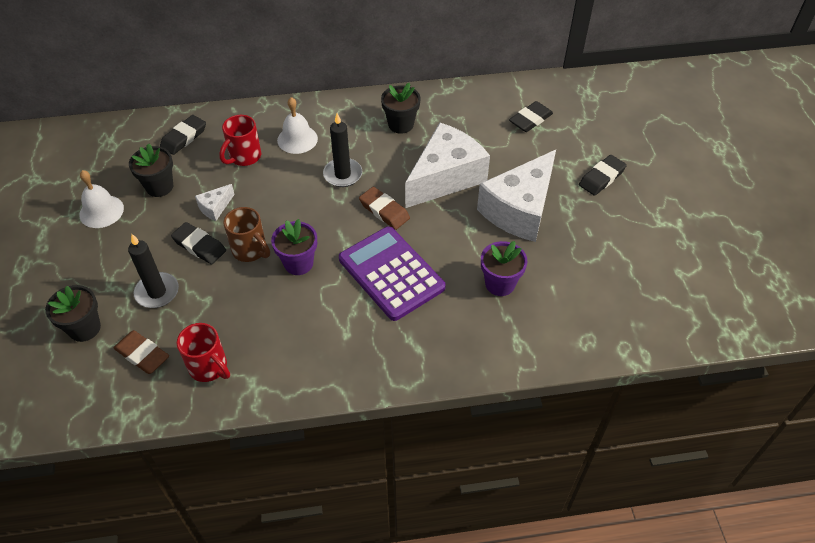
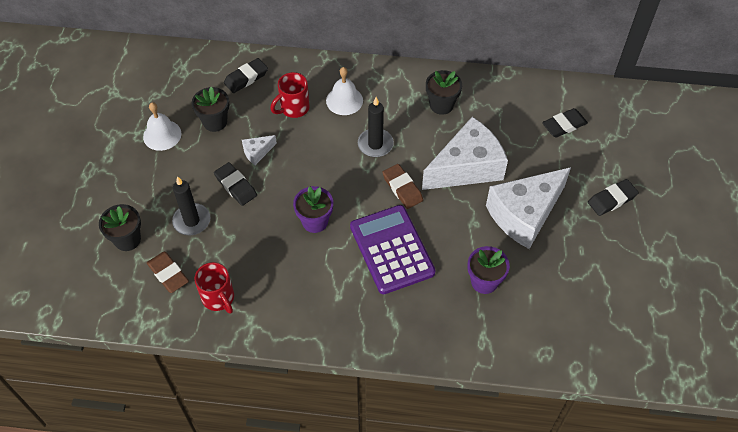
camera: 15 degrees right, 5 degrees up
brown mug [223,207,270,262] -> none

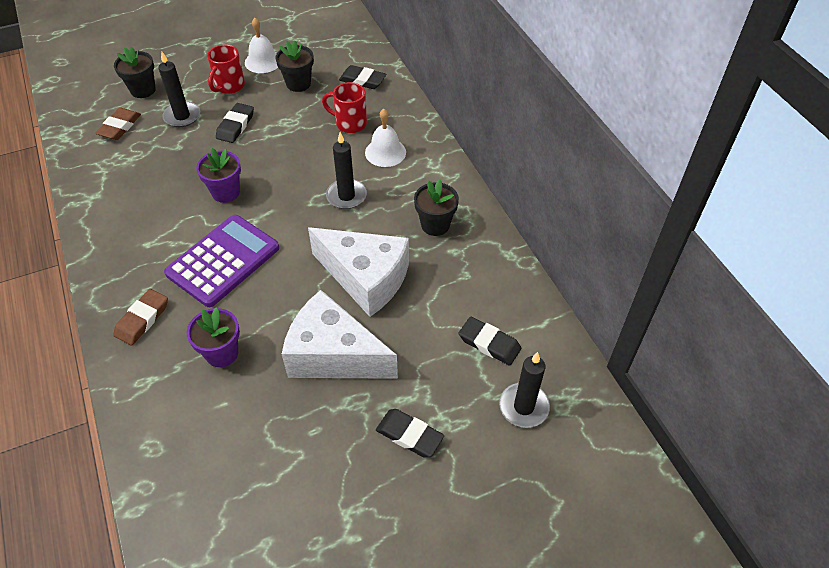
camera: 60 degrees right, 5 degrees down
red mug [194,262,234,314] -> red mug moved to [207,45,245,94]
white cheese [242,135,277,165] -> none
brown eraser [382,164,423,209] -> brown eraser moved to [113,289,168,346]
none -> black candle [499,352,550,428]

